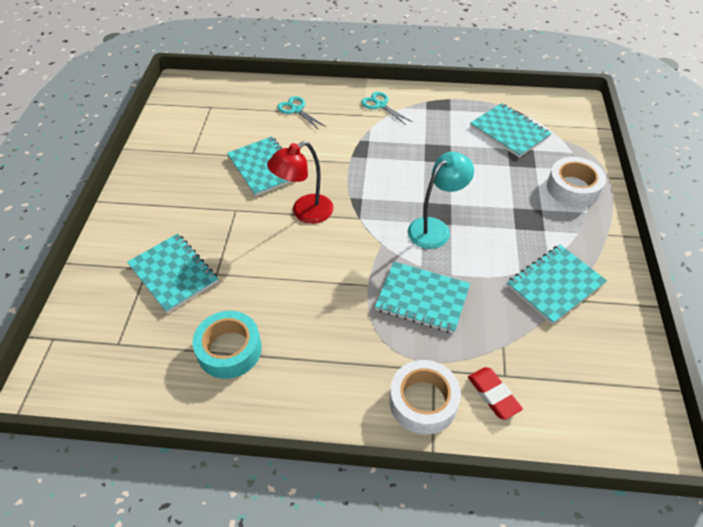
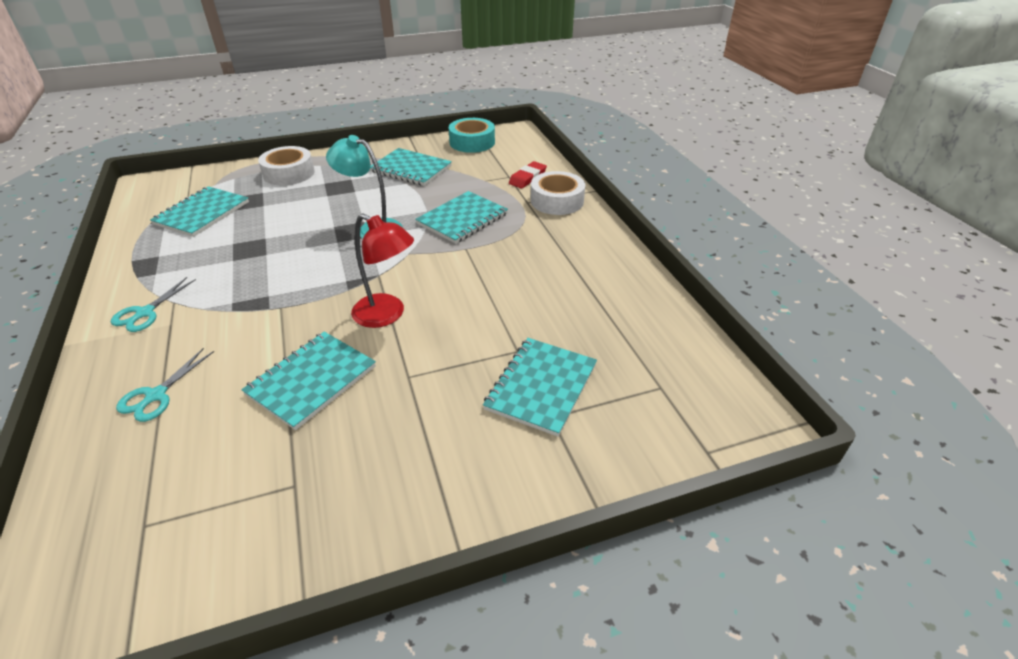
camera: 115 degrees left, 10 degrees down
turquoise tape [193,311,262,379] -> turquoise tape moved to [449,118,495,153]
turquoise notebook [375,262,470,333] -> turquoise notebook turned 45 degrees clockwise [415,191,508,244]

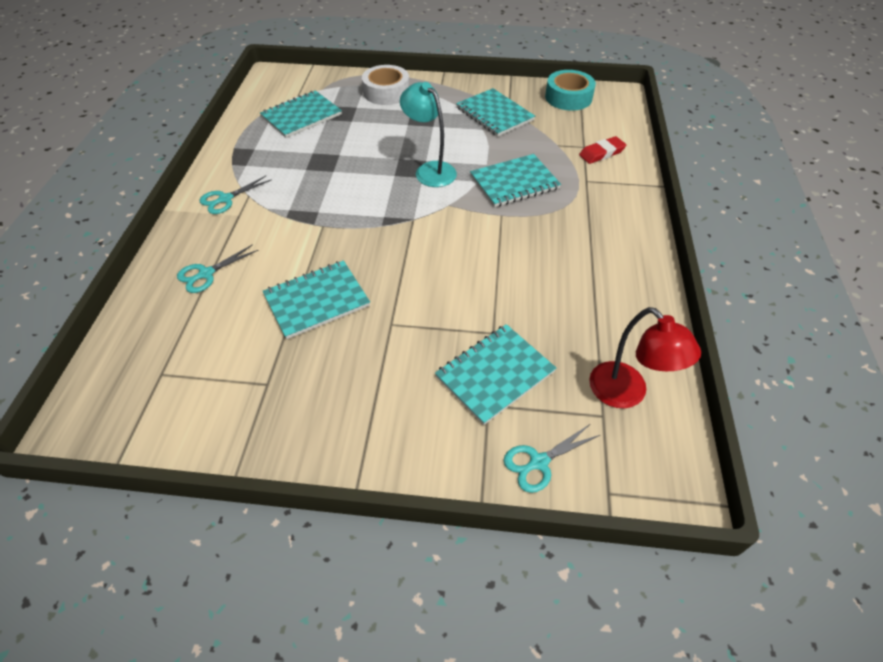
camera: 25 degrees right, 10 degrees up
red lamp [351,214,414,328] -> red lamp moved to [589,307,701,408]
white tape [531,171,585,215] -> none
none -> turquoise scissors [504,424,600,493]

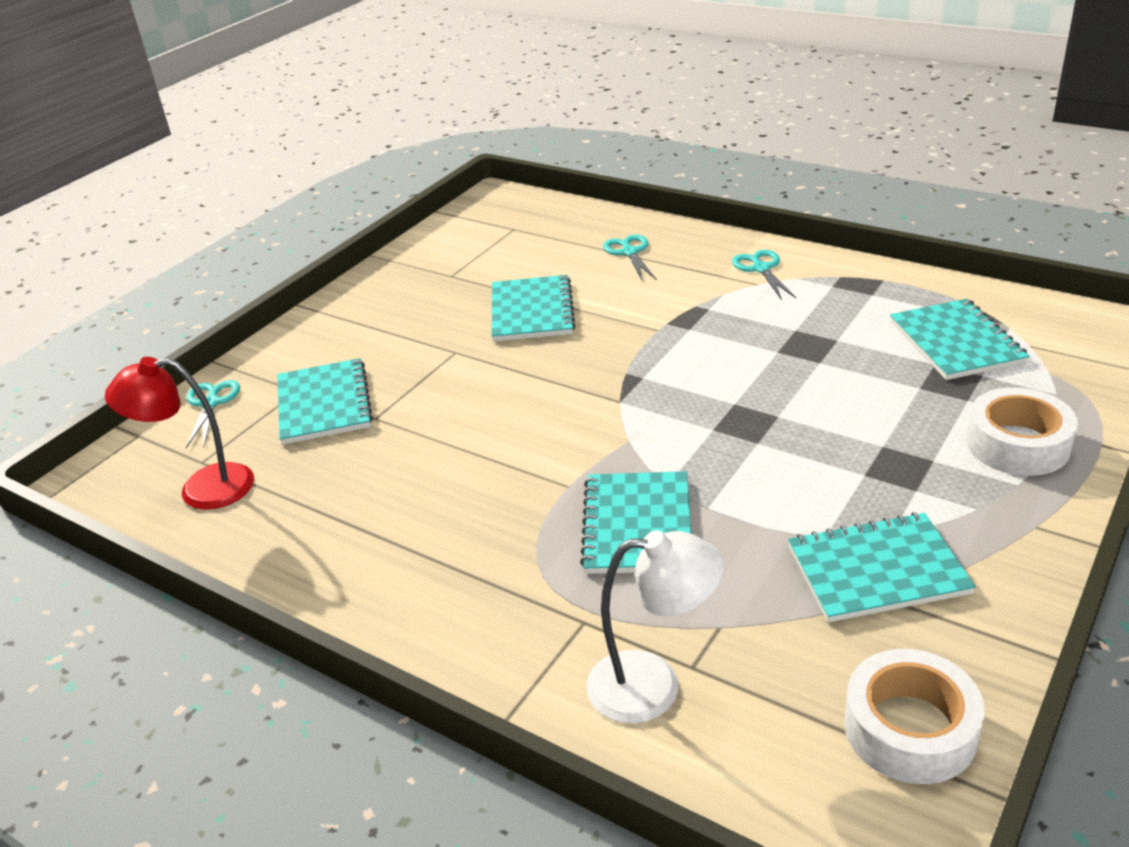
camera: 120 degrees right, 15 degrees down
turquoise lamp [400,82,457,187] -> none
turquoise tape [545,70,596,111] -> white tape [844,649,985,784]
red eraser [579,136,626,164] -> white lamp [586,530,724,723]

